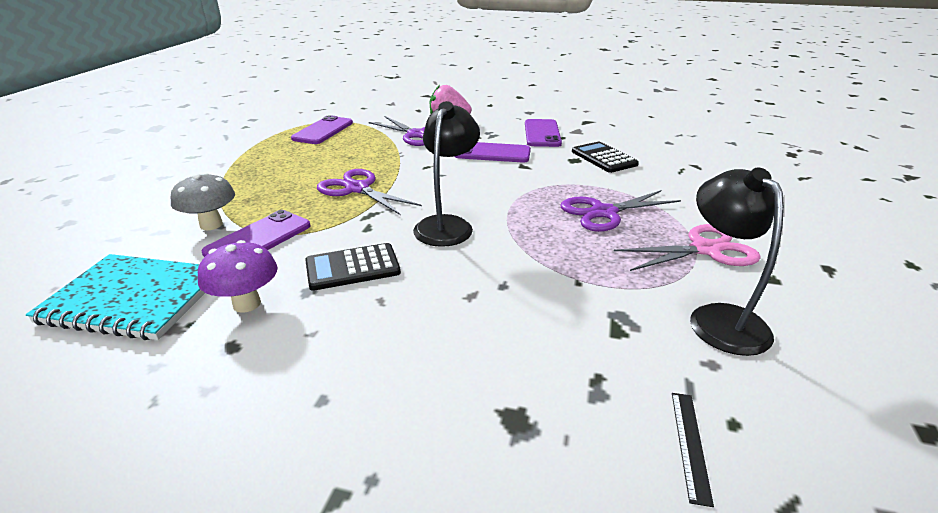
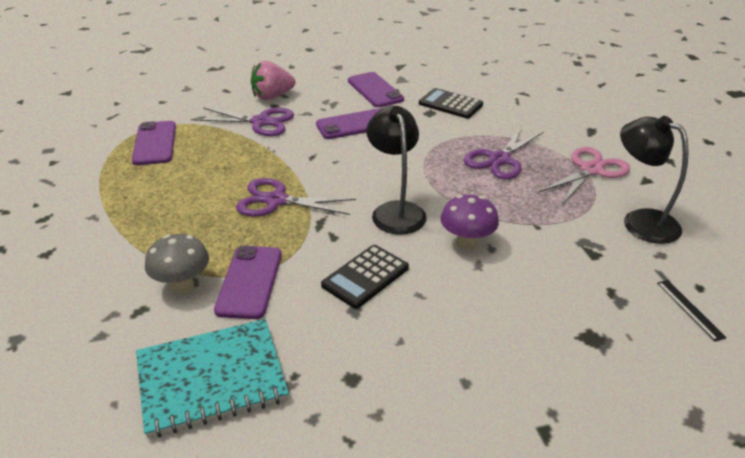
camera: 30 degrees left, 5 degrees up
purple mushroom [198,240,277,313] -> purple mushroom moved to [440,195,499,250]

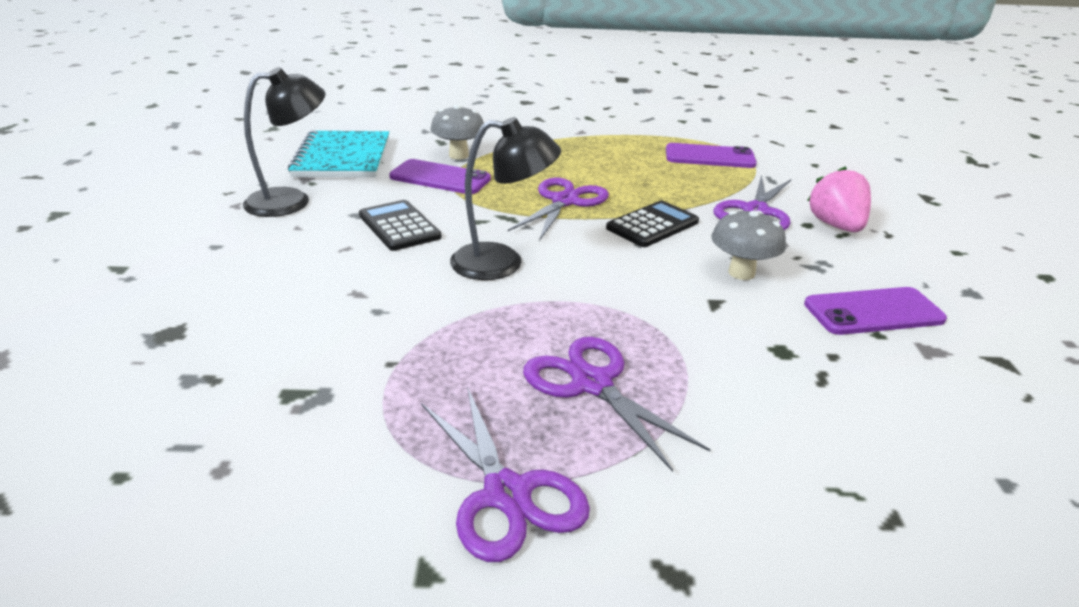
camera: 105 degrees right, 5 degrees down
purple phone [316,108,381,139] -> grey mushroom [711,210,786,280]
black calculator [419,88,483,119] -> black calculator moved to [606,201,699,247]
purple mushroom [440,195,499,250] -> none
pink scissors [539,147,630,205] -> purple scissors [421,386,590,562]
black lamp [620,116,689,244] -> black lamp moved to [243,67,325,217]
black ruler [657,280,727,341] -> none

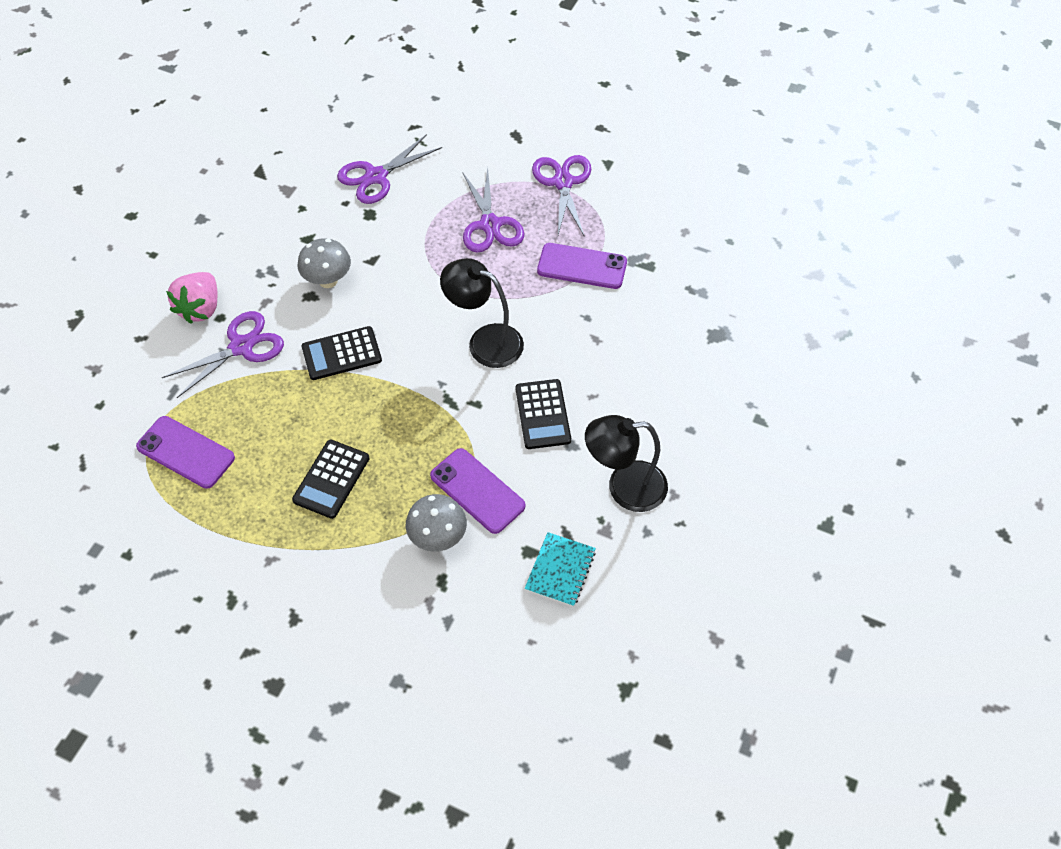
camera: 155 degrees left, 25 degrees up
turquoise notebook [288,131,389,177] -> turquoise notebook [525,532,596,607], size x0.57
purple scissors [508,178,609,241] -> purple scissors moved to [337,134,442,204]
purple phone [804,287,947,335] -> purple phone moved to [537,243,627,289]
none -> black calculator [292,440,370,519]

